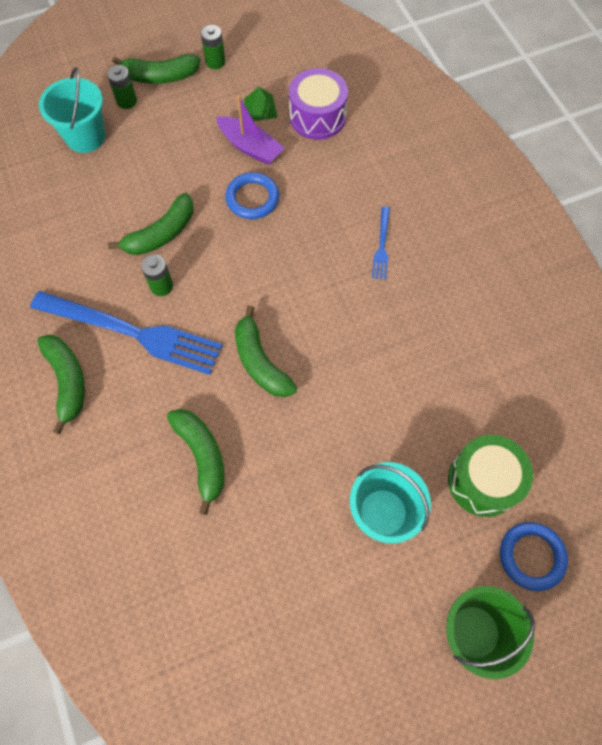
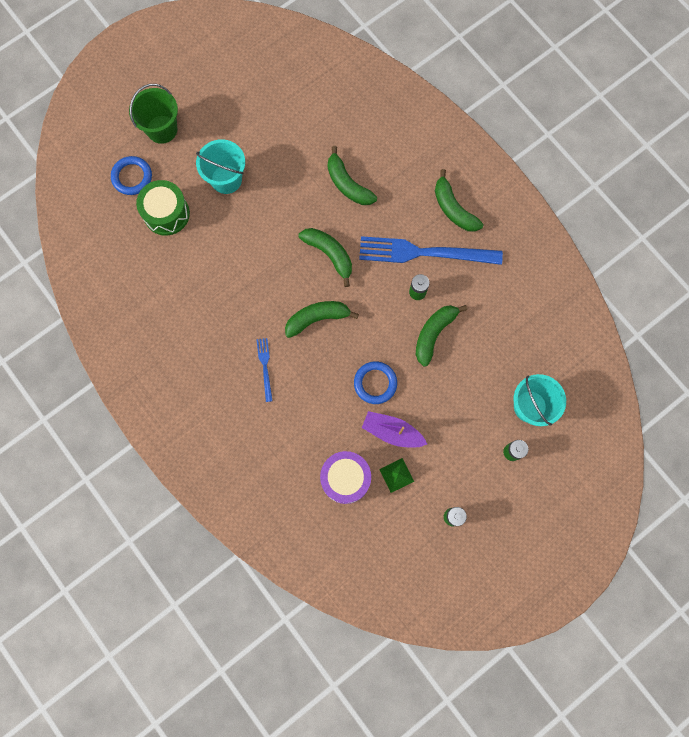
camera: 165 degrees right, 10 degrees up
green banana [112,54,200,84] -> green banana moved to [285,301,359,338]

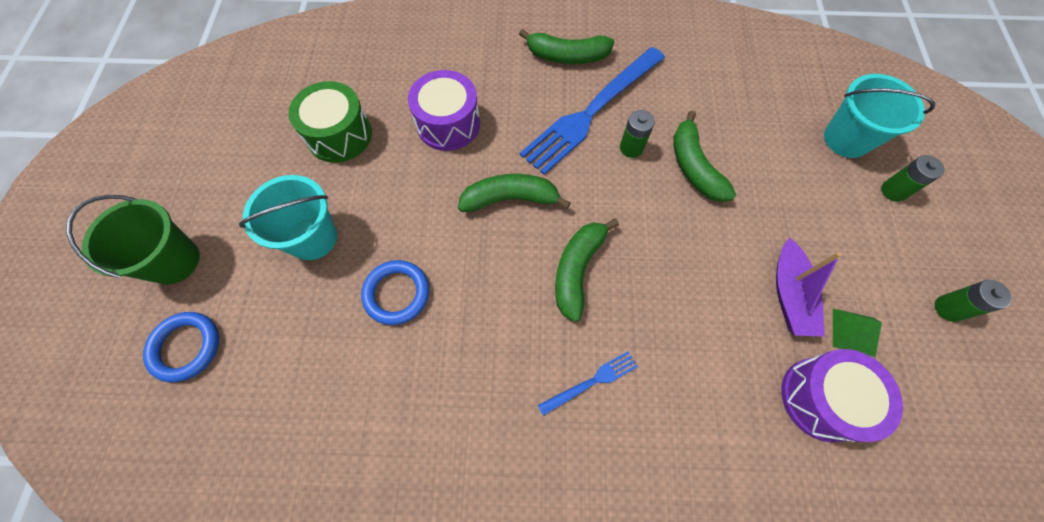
camera: 50 degrees left, 10 degrees down
green drum [136,180,190,236] -> green drum moved to [288,81,372,163]
blue fork [256,338,273,402] -> blue fork turned 120 degrees clockwise [538,351,638,416]
green banana [328,146,377,205] -> purple drum [408,70,480,151]
blue ring [354,362,397,404] -> blue ring moved to [361,260,429,325]
purple boat [362,411,427,447] -> purple boat turned 60 degrees counterclockwise [776,238,841,337]

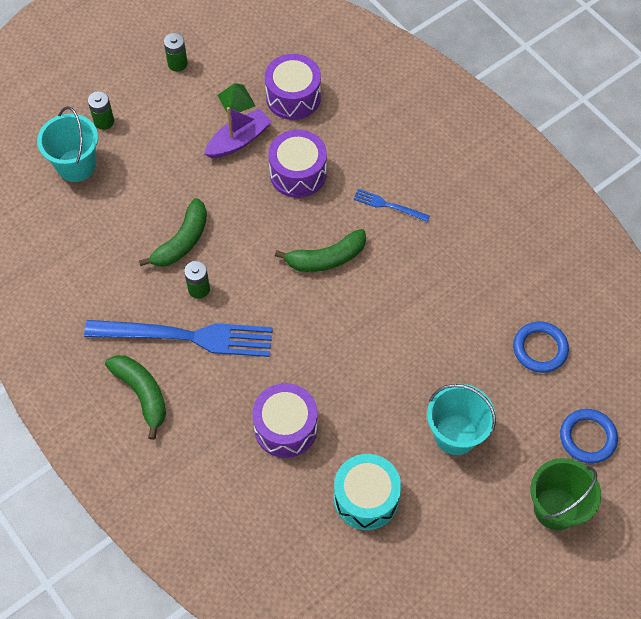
camera: 130 degrees left, 5 degrees down
green drum [288,81,372,163] -> turquoise drum [334,454,401,530]
blue ring [361,260,429,325] -> blue ring moved to [513,322,569,373]
green banana [458,174,571,212] -> none
none -> purple drum [268,130,327,198]

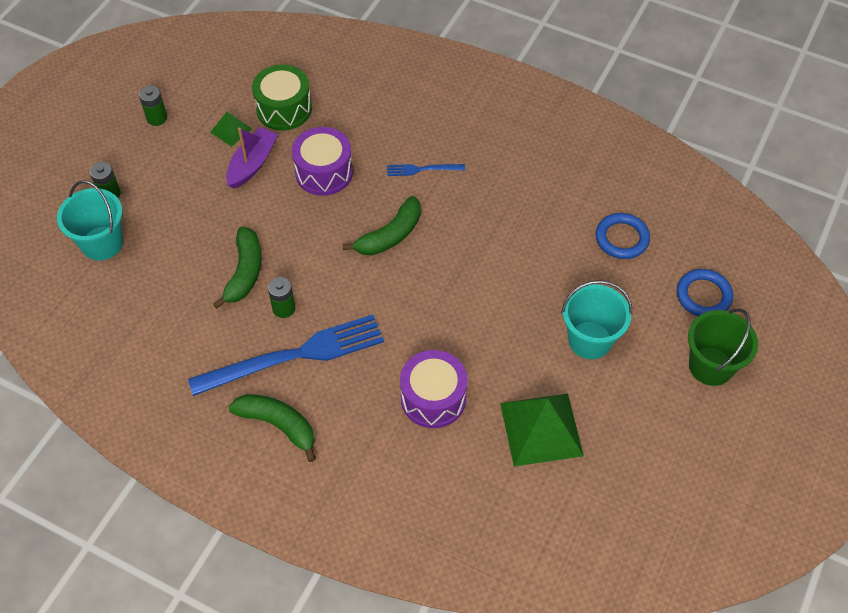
camera: 25 degrees left, 5 degrees down
purple drum [265,54,321,120] -> green drum [252,64,312,130]
turquoise drum [334,454,401,530] -> green pyramid [500,394,584,466]

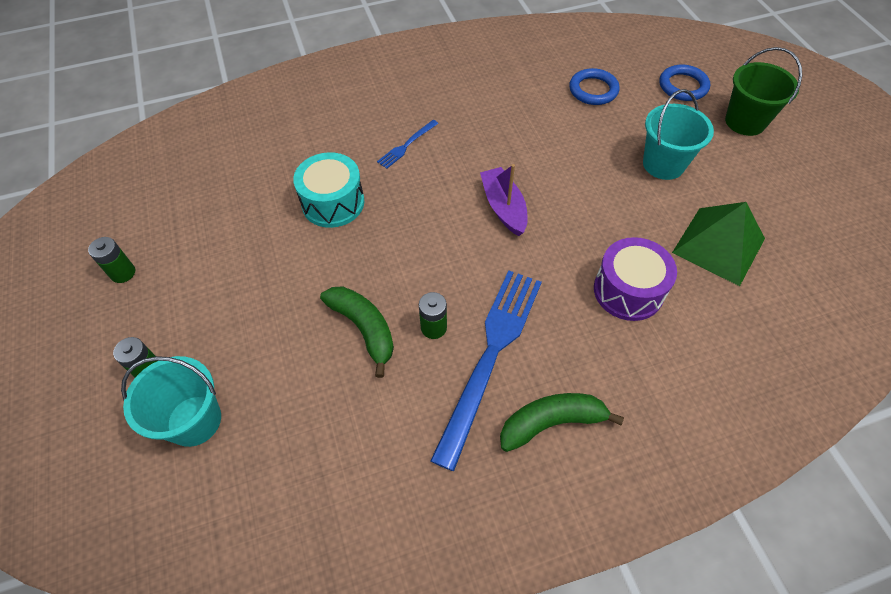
camera: 45 degrees left, 0 degrees up
green pyramid [210,112,252,147] -> none
purple boat [226,127,278,189] -> purple boat moved to [480,164,528,236]
green drum [252,64,312,130] -> none
purple drum [292,127,353,196] -> turquoise drum [293,152,364,228]
green banana [342,196,421,255] -> none

